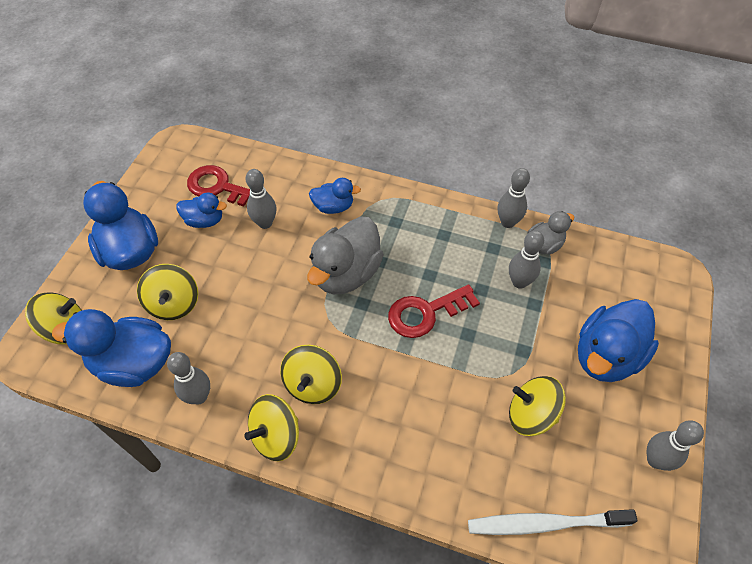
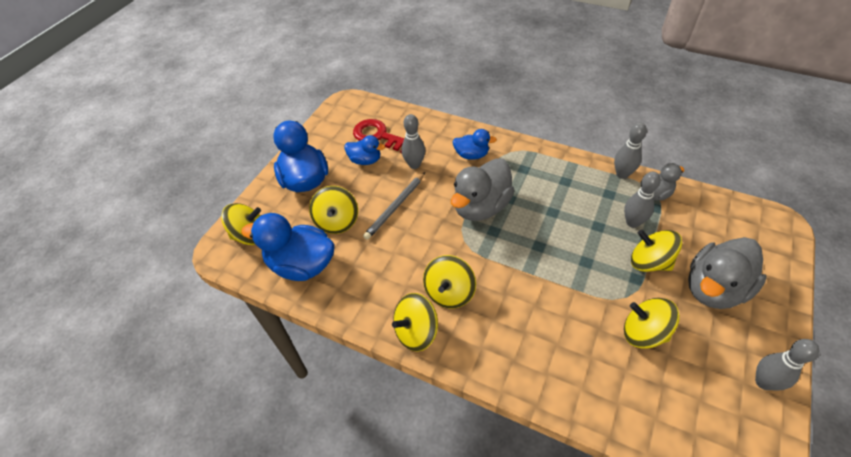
camera: 10 degrees right, 5 degrees down
grey bowling pin [167,352,210,405] -> none
red key [388,284,480,338] -> none
white toothbrush [468,509,637,535] -> none
blue duck [578,299,659,382] -> grey duck [688,237,767,309]
none -> grey pencil [363,172,425,240]
none -> yellow spinning top [631,230,682,272]

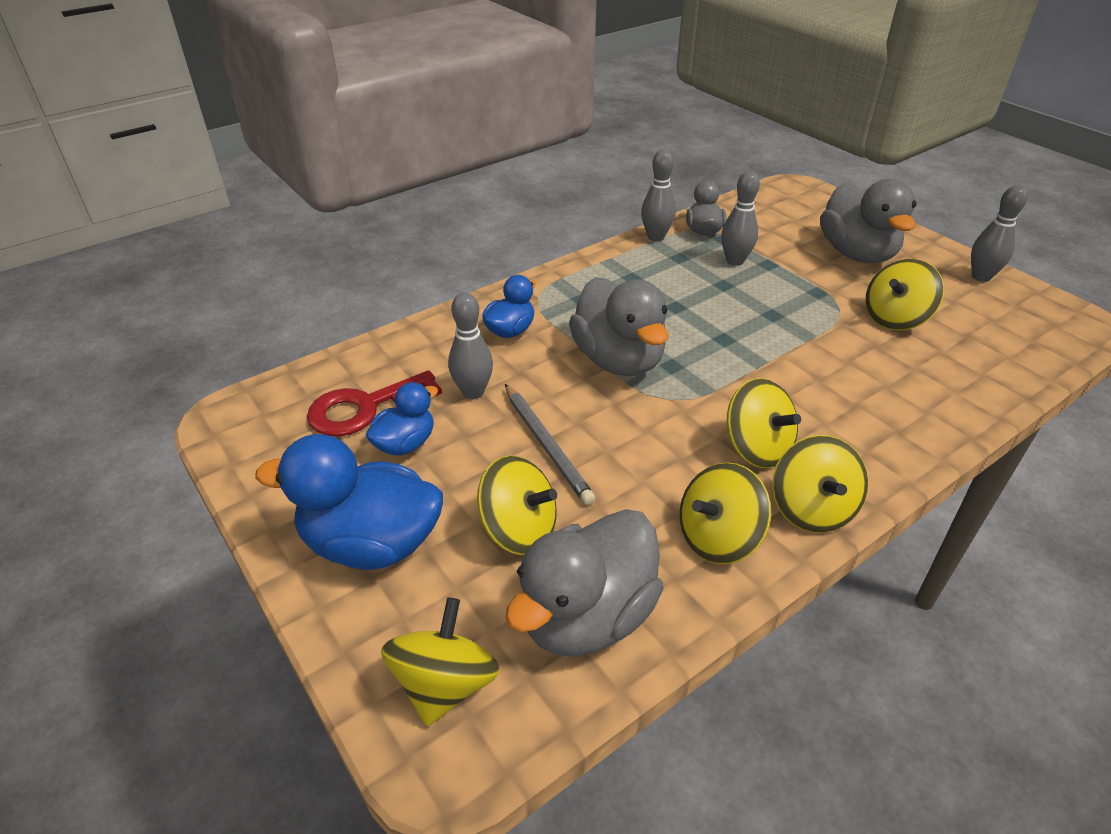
camera: 65 degrees left, 10 degrees down
blue duck [241,213,335,281] -> grey duck [505,509,664,657]
yellow spinning top [631,230,682,272] -> yellow spinning top moved to [680,463,771,564]

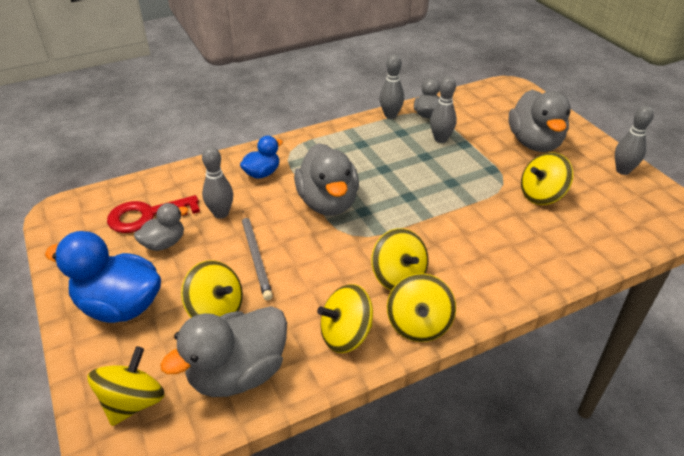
camera: 10 degrees right, 0 degrees up
blue duck [366,382,438,456] -> grey duck [134,203,188,251]

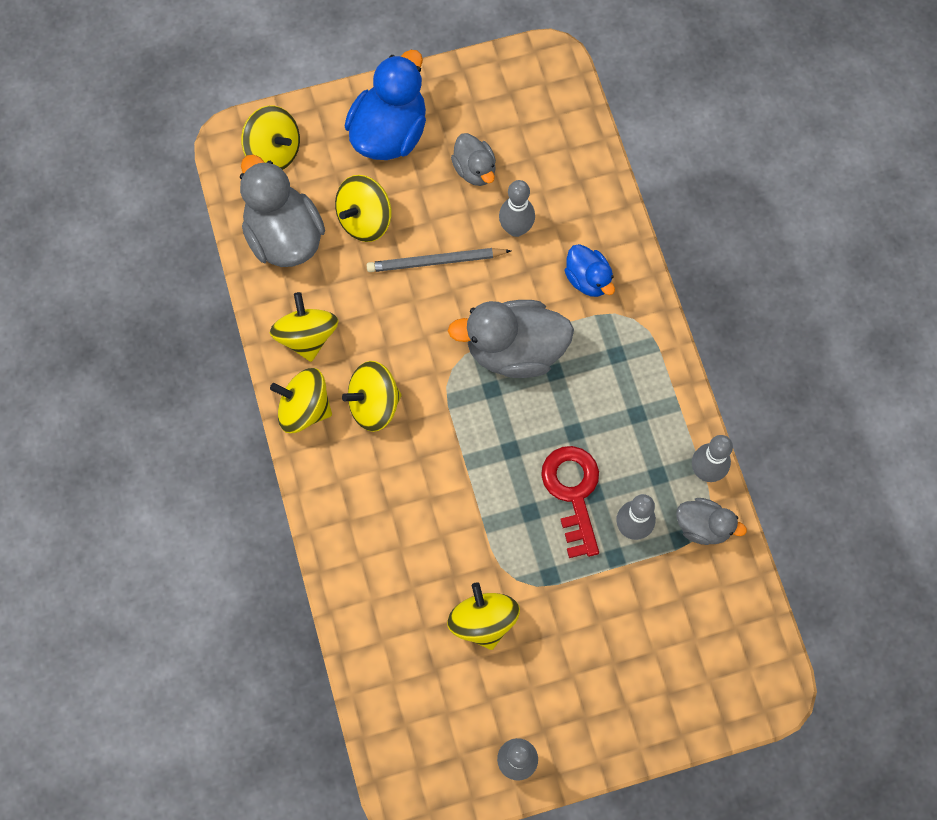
camera: 100 degrees right, 30 degrees up
red key [107,195,200,233] -> red key moved to [541,446,599,558]
grey duck [509,90,571,152] -> none

